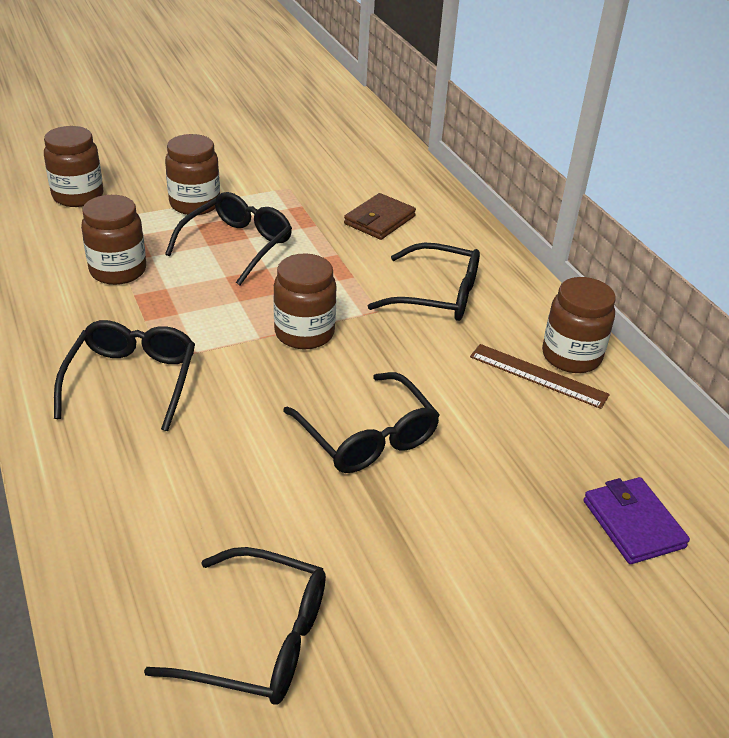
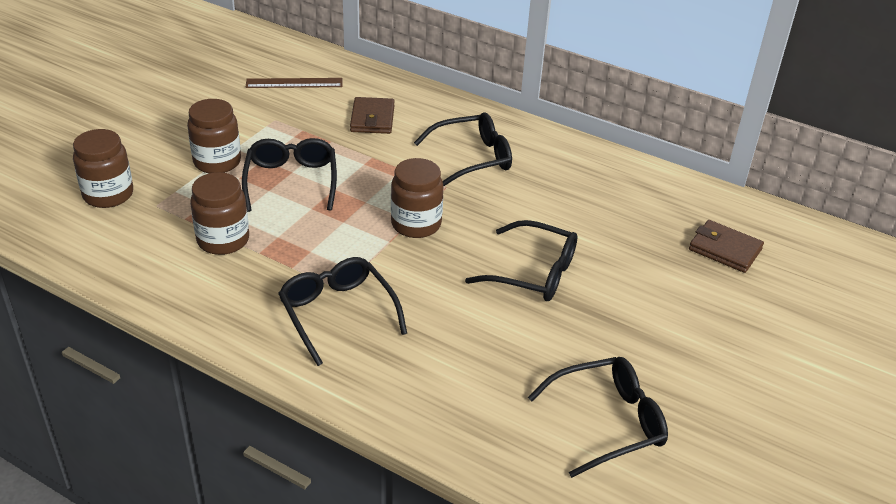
camera: 35 degrees left, 0 degrees up
brown ruler [470,344,610,409] -> brown ruler moved to [246,78,343,88]
brown jar [542,277,616,373] -> none
purple wallet [584,477,690,564] -> brown wallet [689,220,764,273]

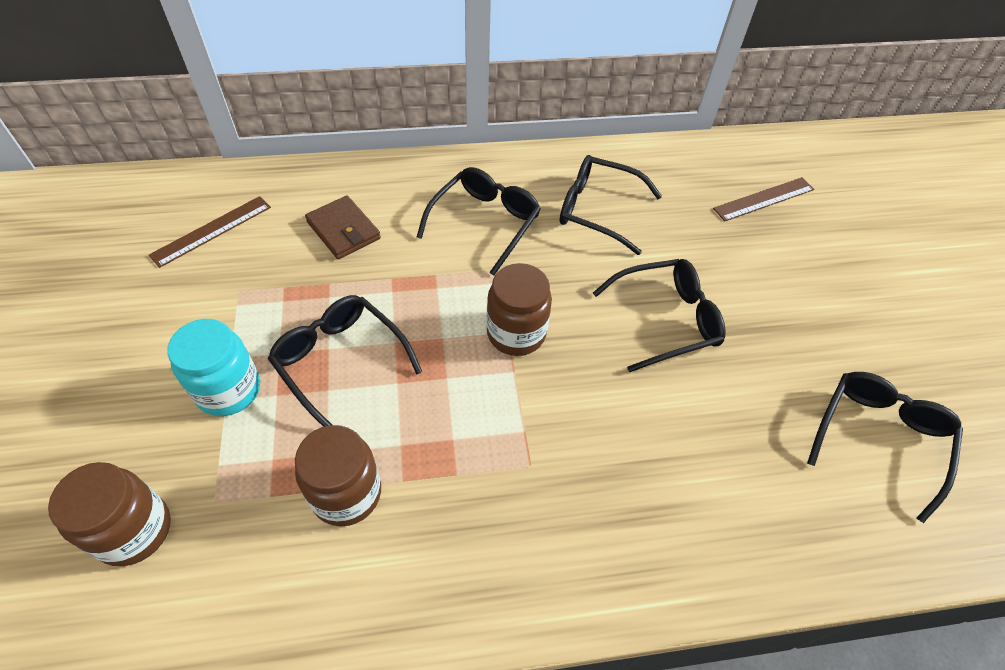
camera: 40 degrees left, 15 degrees up
brown jar [187,99,241,173] -> turquoise jar [167,319,260,416]
black glasses [278,257,407,366] -> black glasses moved to [560,155,662,255]
brown wallet [689,220,764,273] -> brown ruler [713,177,814,221]

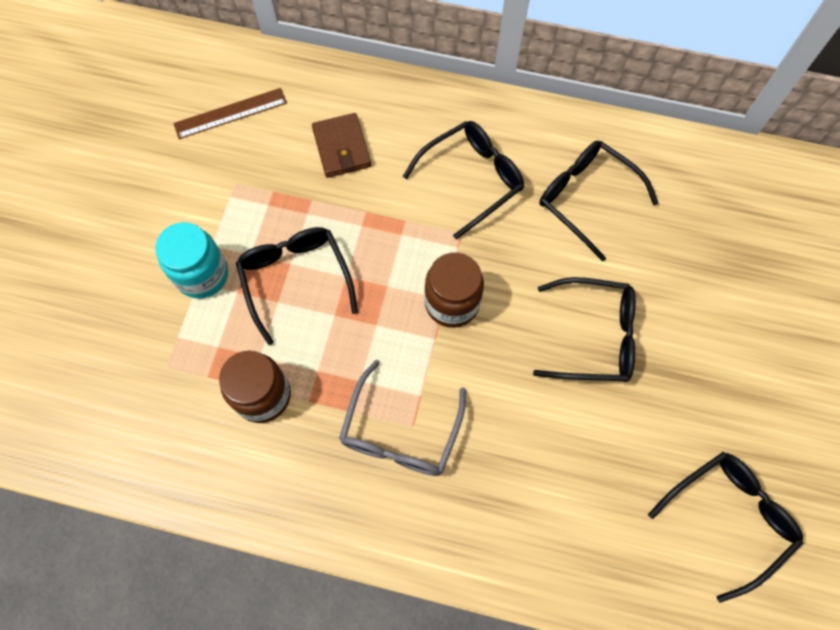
camera: 25 degrees right, 15 degrees up
brown jar [48,462,171,566] -> none
brown ruler [713,177,814,221] -> none
none -> grey glasses [339,360,466,476]

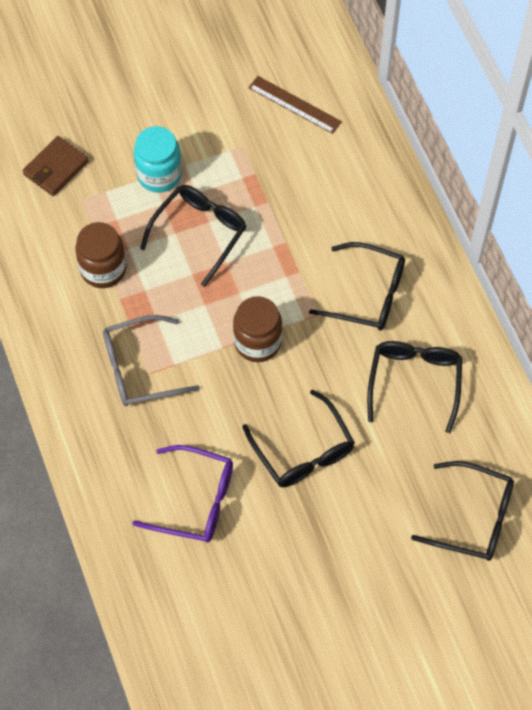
camera: 55 degrees right, 5 degrees down
brown wallet [312,113,371,178] -> brown wallet moved to [23,136,89,196]
black glasses [648,452,803,603] -> black glasses moved to [411,461,514,561]
none -> purple glasses [132,445,233,542]

